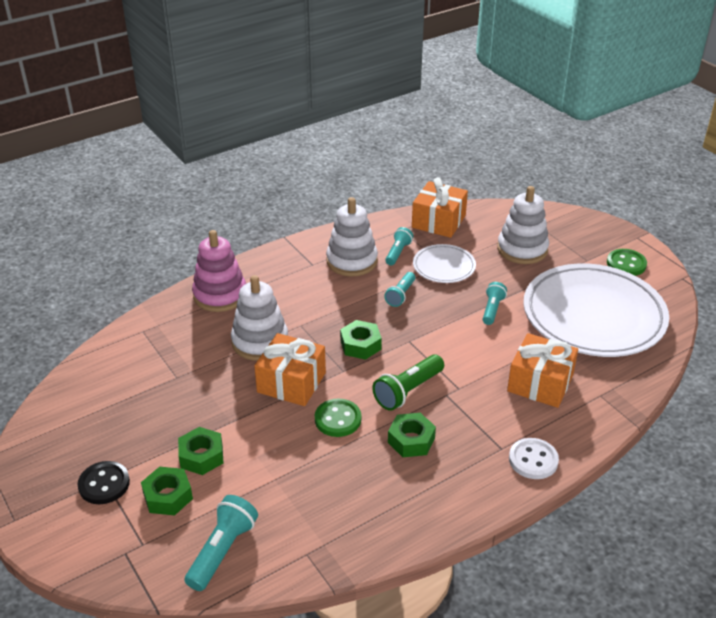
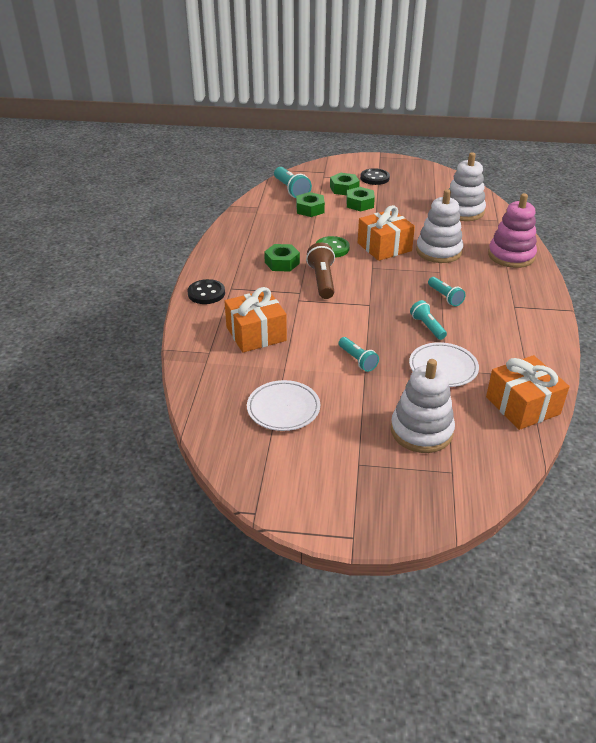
camera: 130 degrees right, 0 degrees up
white stacking toy [326,197,378,276] -> white stacking toy moved to [449,152,486,221]
green nut [340,320,382,360] -> green nut moved to [296,192,325,217]
green flashlight [372,354,444,411] -> brown flashlight [306,243,335,299]
turquoise flashlight [385,227,413,265] -> turquoise flashlight moved to [428,277,466,306]
white button [509,438,559,479] -> black button [187,279,225,304]
white plate [523,263,669,357] -> white plate [247,380,320,431], size x0.47
green button [607,249,647,276] -> none

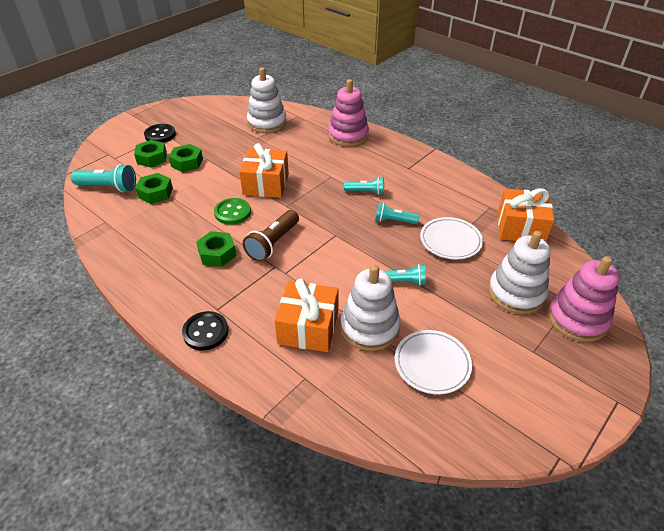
camera: 55 degrees left, 5 degrees up
brown flashlight [306,243,335,299] -> brown flashlight turned 90 degrees counterclockwise [243,210,299,262]
white stacking toy [416,189,463,263] -> white stacking toy moved to [341,265,401,351]
none -> pink stacking toy [548,256,620,342]

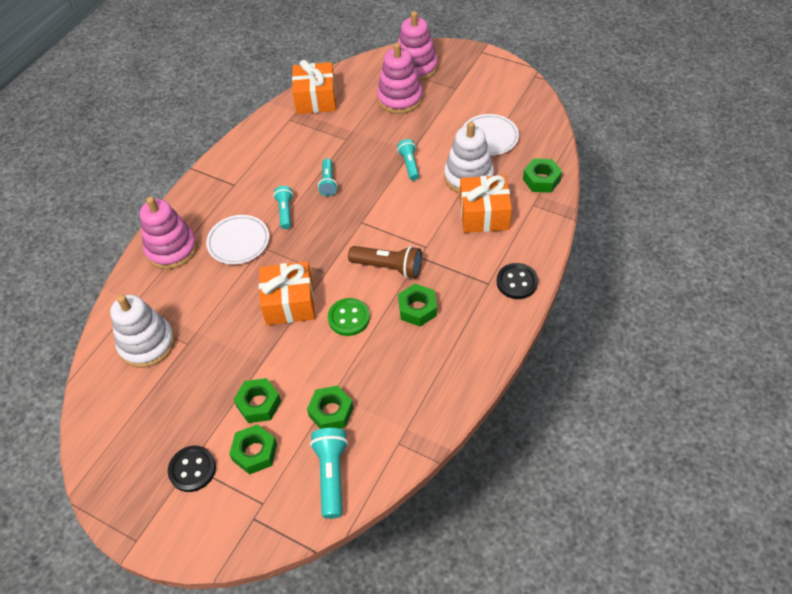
camera: 100 degrees left, 10 degrees up
white plate [420,217,483,259] -> white plate moved to [206,215,269,264]
white stacking toy [488,231,550,314] -> pink stacking toy [377,43,423,114]
none -> green nut [523,158,562,193]

